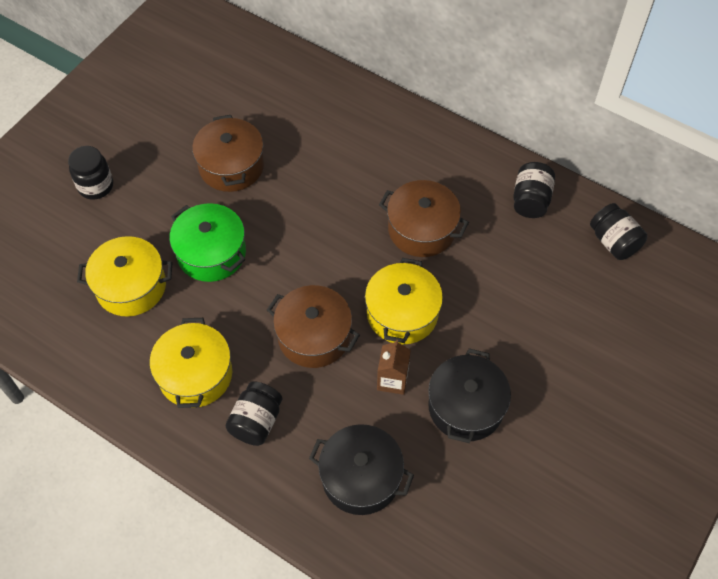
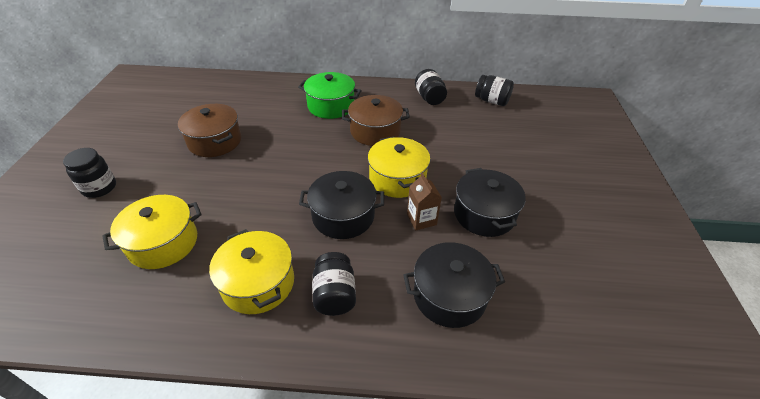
camera: 30 degrees left, 15 degrees down
green pot [170,203,246,282] -> green pot moved to [298,72,362,119]
brown pot [267,285,360,368] -> black pot [299,171,384,239]

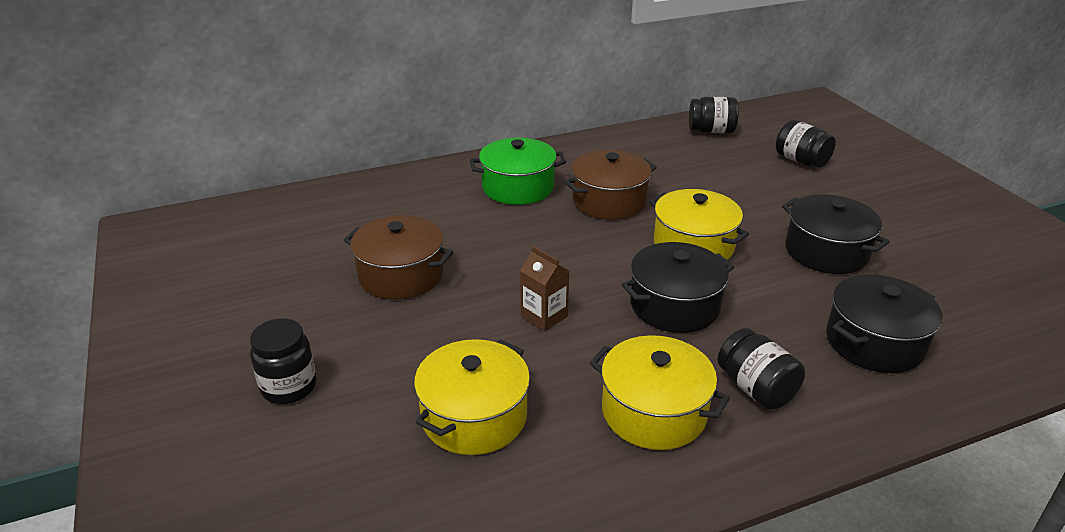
camera: 25 degrees left, 10 degrees down
brown carton [407,173,442,230] -> brown carton moved to [520,246,569,332]
black jar [415,69,447,105] -> black jar moved to [776,120,836,168]

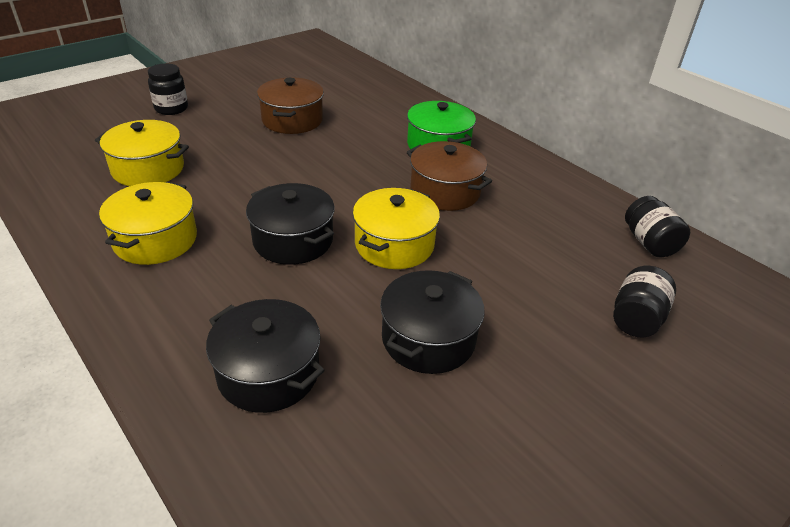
camera: 70 degrees right, 5 degrees up
brown carton [520,246,569,332] -> none
black jar [718,328,805,410] -> none

